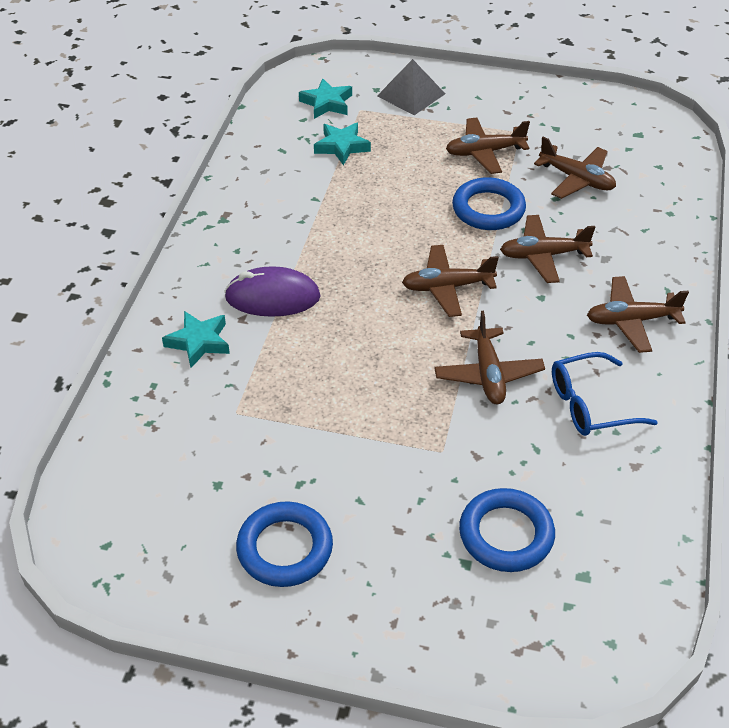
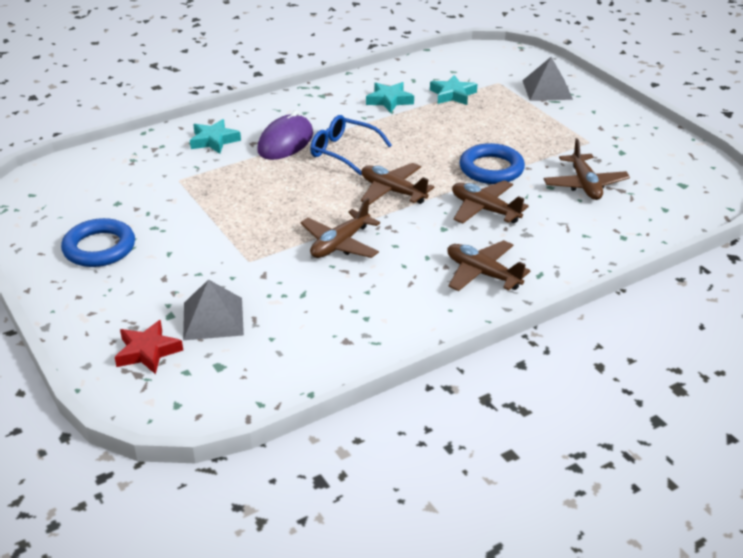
camera: 45 degrees right, 10 degrees down
purple mouse [224,266,321,317] -> purple mouse turned 75 degrees clockwise [257,110,313,160]
turquoise star [299,78,352,119] -> turquoise star moved to [366,82,414,113]
brown plane [446,117,530,174] -> none
blue ring [459,488,555,572] -> grey pyramid [183,279,244,340]
blue glasses [552,352,658,436] -> blue glasses moved to [310,115,392,175]
none -> red star [115,320,183,374]

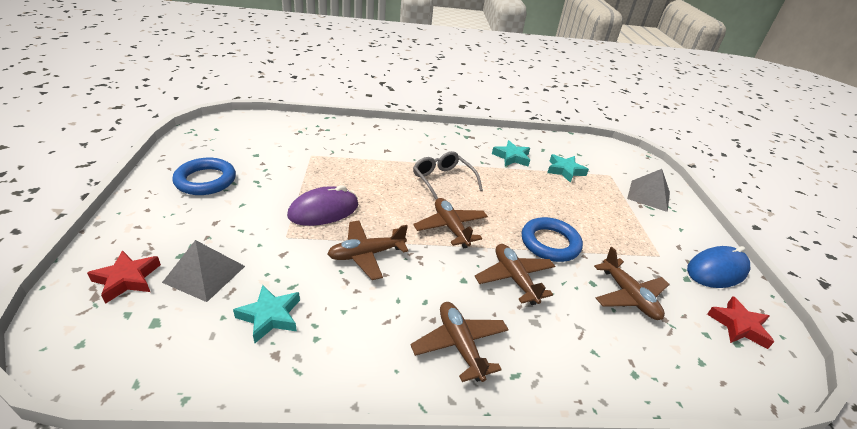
camera: 25 degrees right, 0 degrees up
turquoise star [190,119,241,154] -> turquoise star moved to [233,285,300,343]
purple mouse [257,110,313,160] -> purple mouse moved to [287,185,358,226]
blue glasses [310,115,392,175] -> grey glasses [413,151,483,200]
brown plane [544,138,630,200] -> brown plane turned 45 degrees counterclockwise [594,247,670,320]
none -> blue mouse [687,246,750,288]
none -> red star [707,296,774,349]

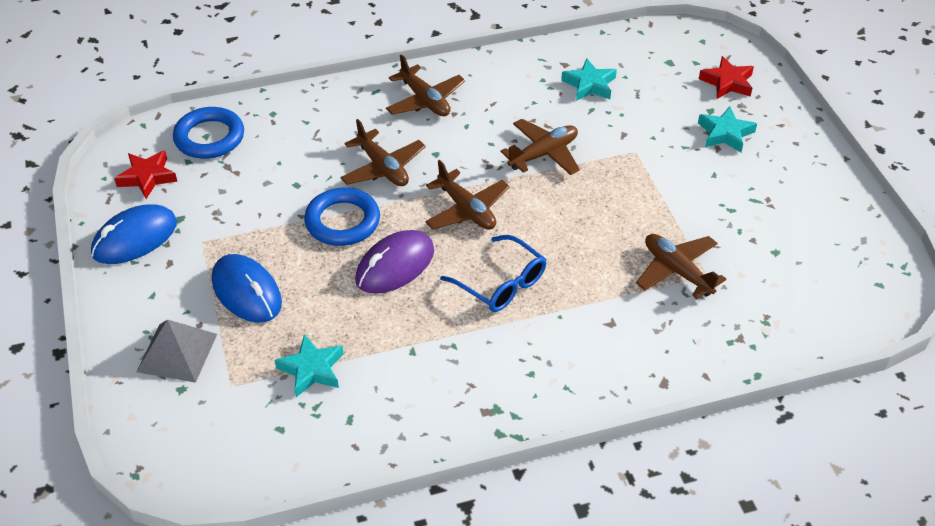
camera: 170 degrees right, 10 degrees up
grey pyramid [162,240,245,302] -> none
blue ring [172,158,236,195] -> blue ring moved to [173,107,244,159]
purple mouse [287,185,358,226] -> purple mouse moved to [355,230,434,294]
grey glasses [413,151,483,200] -> blue glasses [440,235,546,312]
turquoise star [492,140,530,167] -> turquoise star moved to [698,107,757,152]
brown plane [594,247,670,320] -> brown plane moved to [636,234,726,299]
none -> blue mouse [212,254,282,323]

